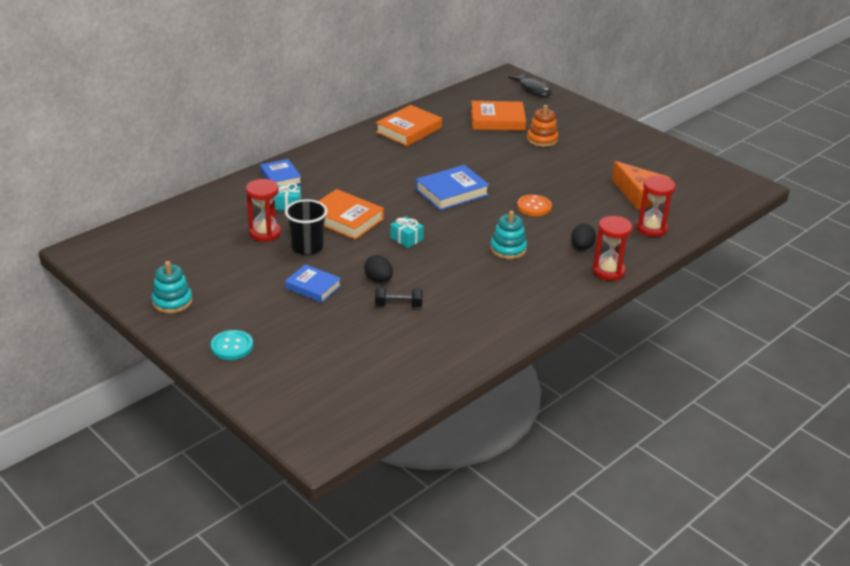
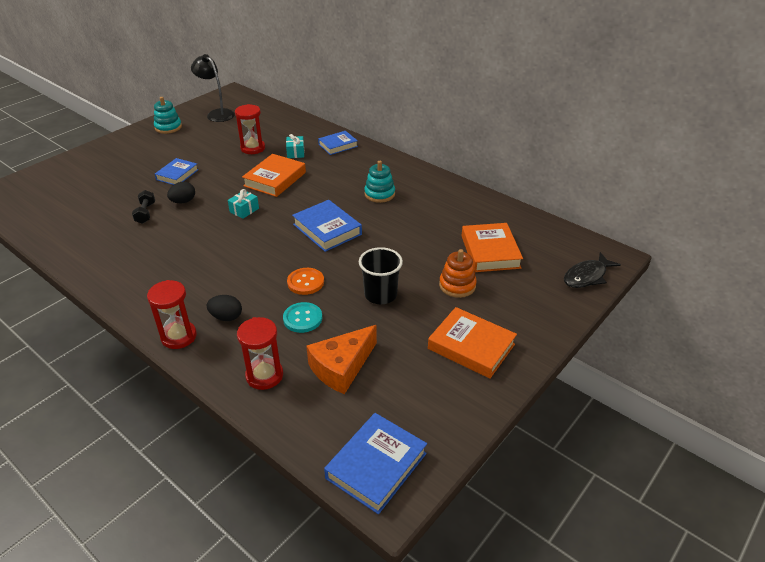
camera: 85 degrees right, 5 degrees up
turquoise button [211,330,253,360] -> turquoise button moved to [283,302,322,333]
black cup [285,200,327,255] -> black cup moved to [359,247,403,304]
orange book [376,105,442,146] -> orange book moved to [428,307,517,378]
turquoise stacking toy [490,211,527,259] -> turquoise stacking toy moved to [364,161,395,203]
none -> black lamp [191,54,235,122]
none -> blue book [324,413,427,514]

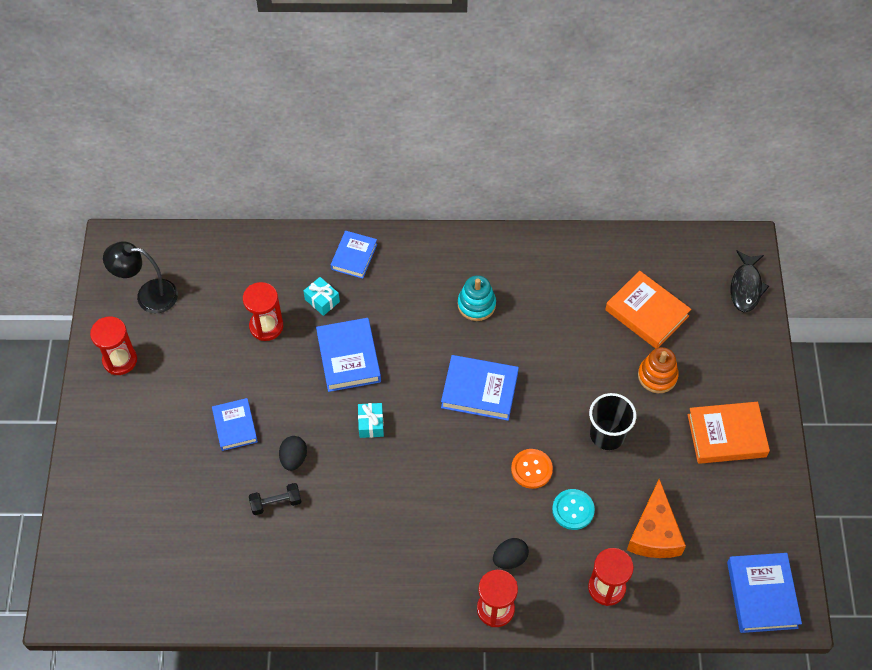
camera: 40 degrees left, 20 degrees up
black dumbbell [132,190,155,224] -> black dumbbell turned 60 degrees counterclockwise [249,483,301,515]
turquoise stacking toy [154,97,182,134] -> red hourglass [90,317,137,375]
orange book [242,154,306,197] -> blue book [316,318,381,392]

